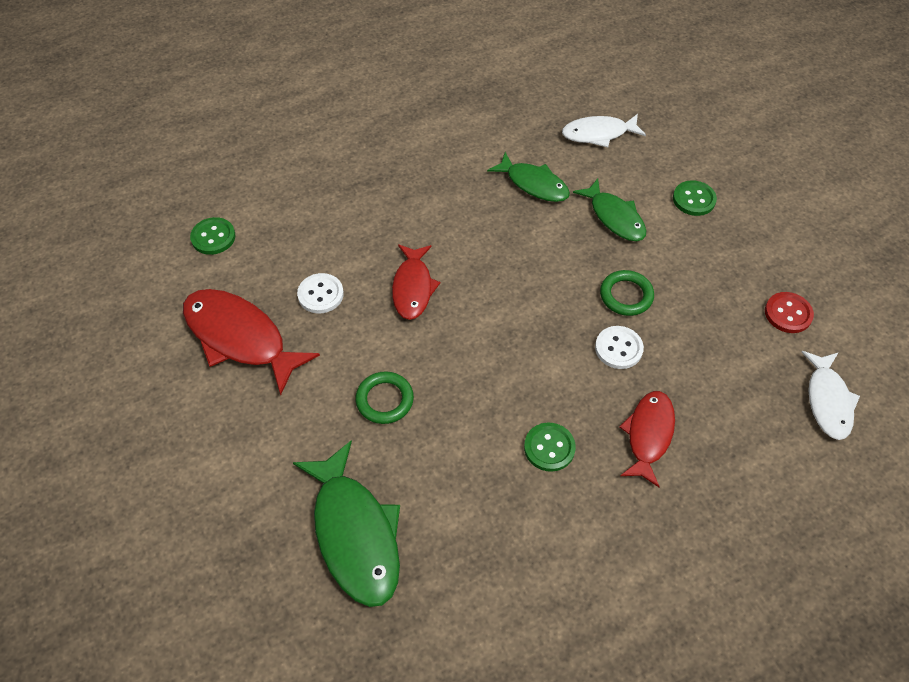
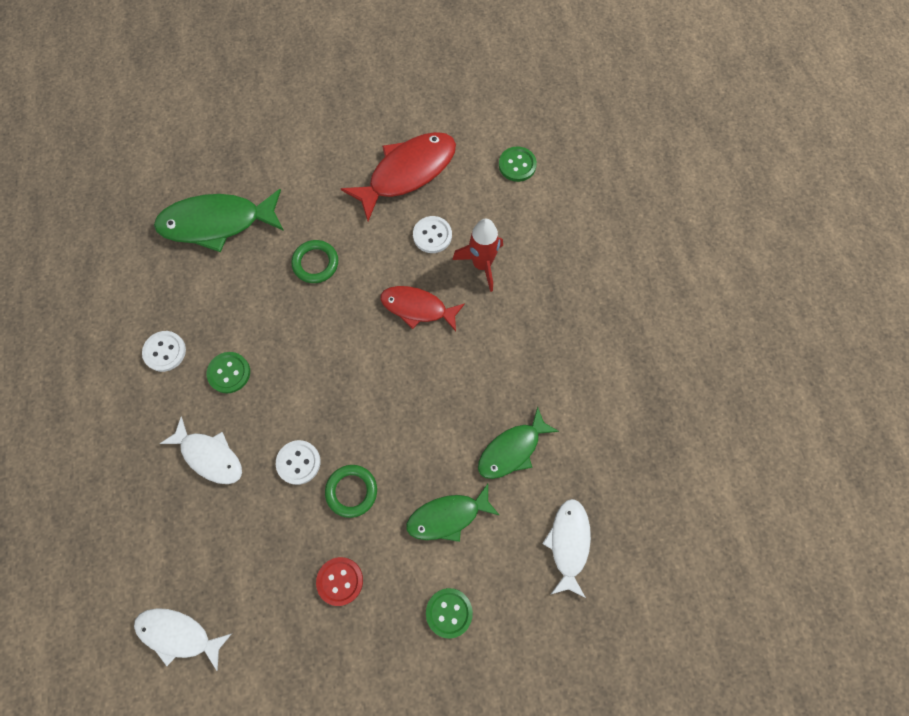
camera: 105 degrees right, 15 degrees up
red fish [619,391,675,487] -> white fish [160,417,242,484]
red button [765,292,814,333] -> red button moved to [316,557,363,606]
none -> white button [142,331,186,372]
none -> red rocket [452,219,503,292]

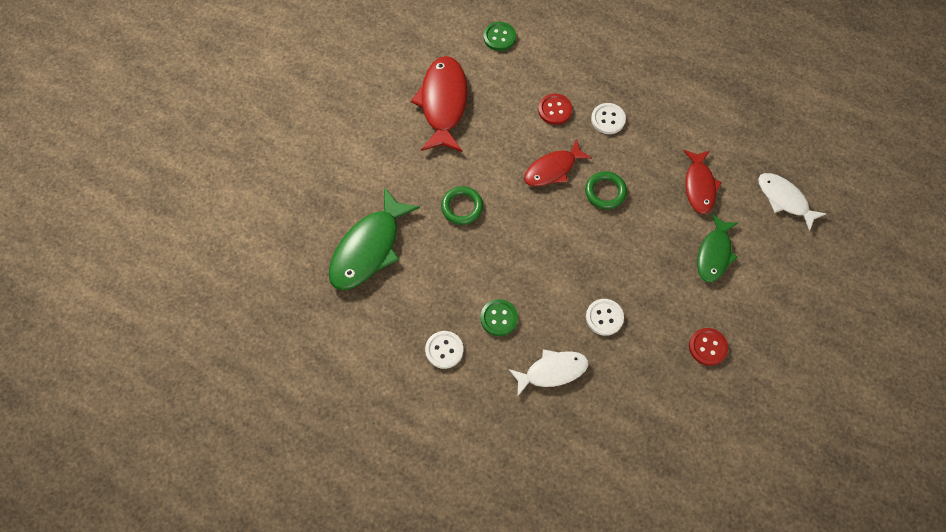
camera: 50 degrees left, 5 degrees down
white fish [134,608,231,671] -> none
green ring [325,465,377,518] -> green ring moved to [585,171,627,209]
white button [413,216,452,253] -> white button moved to [591,103,626,134]
green button [426,588,473,639] -> none
red rocket [452,219,503,292] -> red button [538,94,572,125]
green fish [478,407,559,479] -> red fish [684,150,722,214]

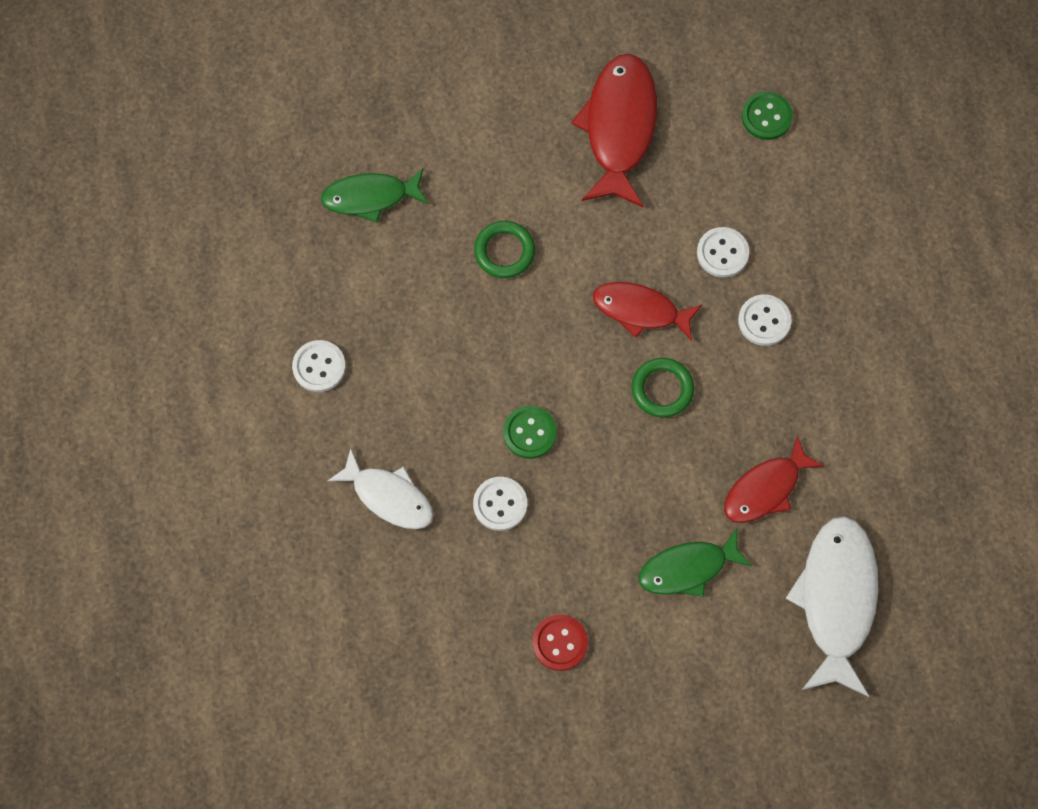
camera: 50 degrees right, 5 degrees up
green fish [329,187,420,290] -> green fish [321,169,428,222], size x0.63
red fish [411,56,467,152] -> red fish turned 45 degrees counterclockwise [571,54,657,207]
green button [480,299,518,336] -> green button moved to [503,406,557,459]
red button [538,94,572,125] -> white button [697,227,749,278]
white fish [758,173,827,231] -> white fish [785,516,879,697], size x1.58

